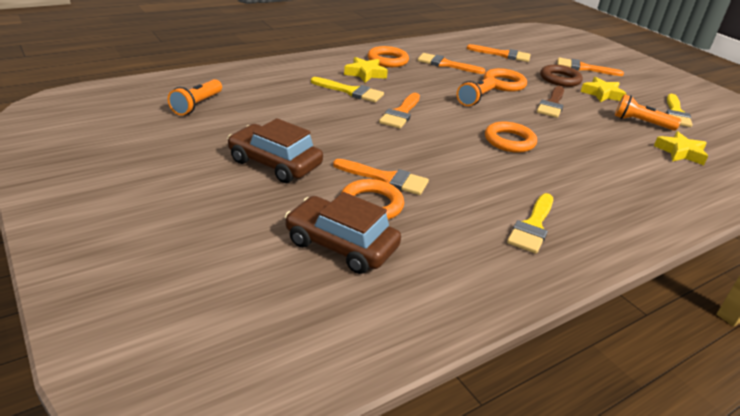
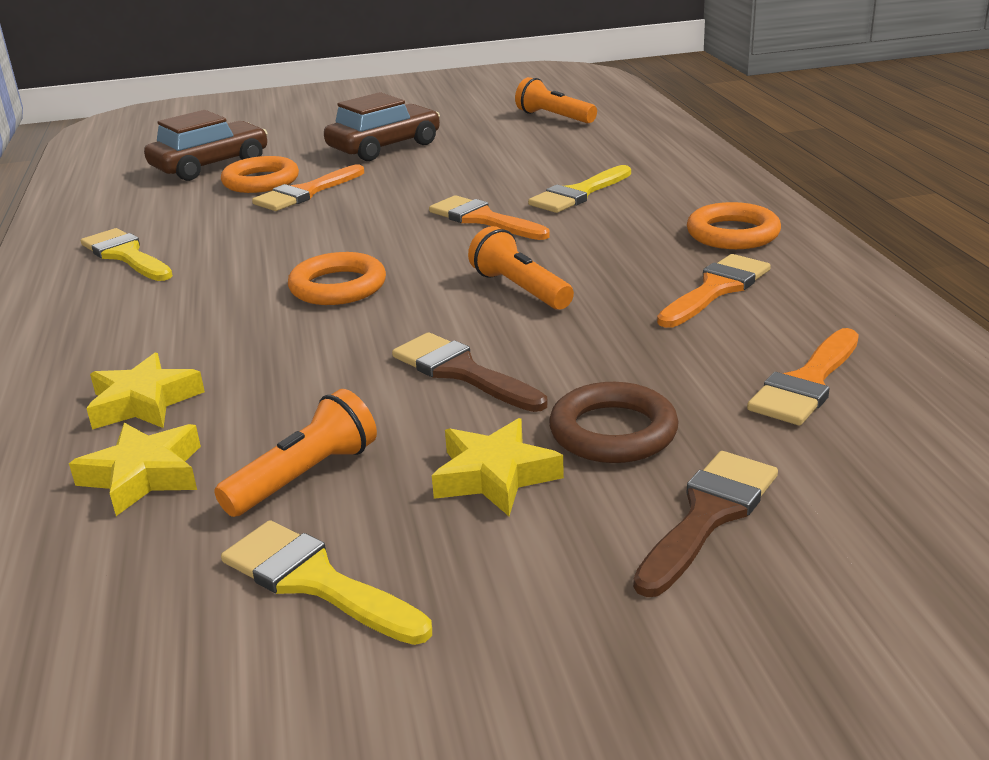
camera: 115 degrees right, 5 degrees down
yellow star [344,57,388,83] -> yellow star moved to [86,353,205,430]
orange ring [484,68,527,92] -> none
orange brush [557,57,624,76] -> brown brush [633,451,778,597]

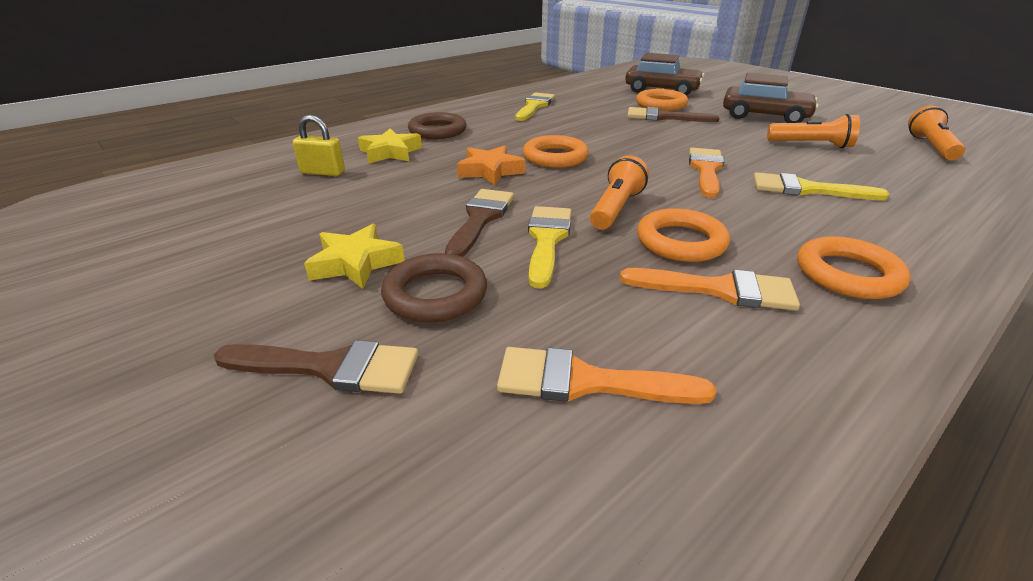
camera: 60 degrees right, 5 degrees up
yellow star [69,423,201,516] -> yellow padlock [293,115,345,176]
orange flashlight [214,389,377,517] -> orange flashlight moved to [767,114,860,148]
yellow brush [221,520,432,645] -> yellow brush moved to [528,206,571,288]
orange brush [252,164,364,211] -> brown brush [627,107,719,122]
none -> brown ring [408,112,466,139]
none -> orange star [457,145,525,185]
none -> orange ring [637,208,730,262]

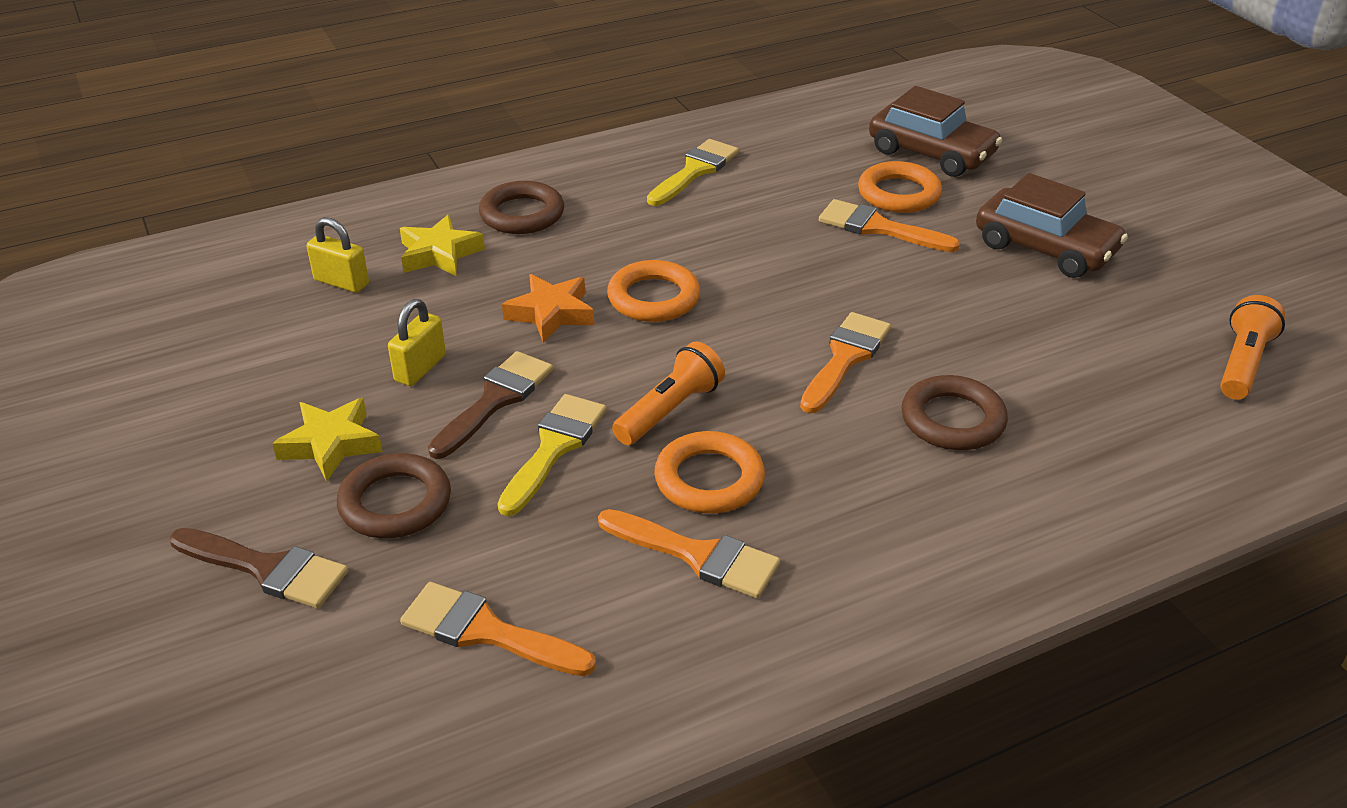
camera: 15 degrees right, 5 degrees up
brown brush [627,107,719,122] -> orange brush [819,199,960,252]
yellow brush [753,172,890,200] -> brown ring [902,375,1008,450]
orange flashlight [767,114,860,148] -> none
orange ring [797,236,911,299] -> none
none -> yellow padlock [388,299,446,386]

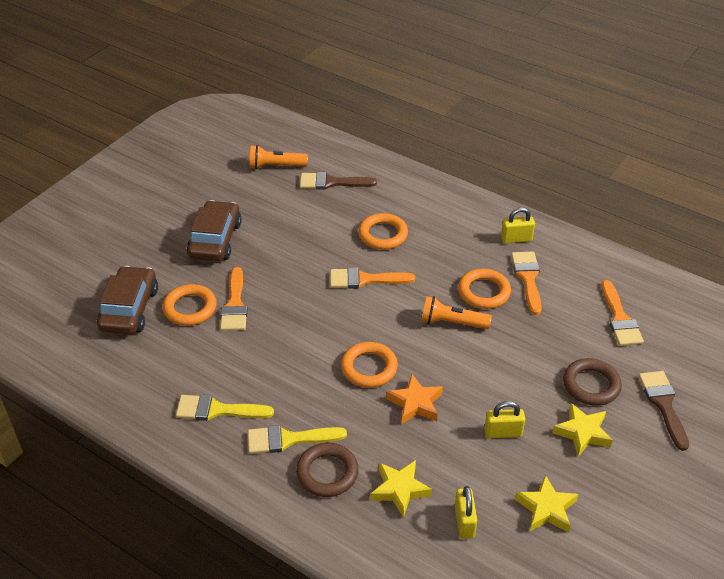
camera: 120 degrees left, 5 degrees up
brown brush [428,351,553,459] -> brown brush moved to [300,172,377,190]
yellow brush [498,394,606,516] -> yellow brush moved to [248,425,347,454]
brown ring [902,375,1008,450] -> orange ring [358,213,408,250]
none -> yellow padlock [501,208,535,243]
none -> yellow star [515,475,578,533]

